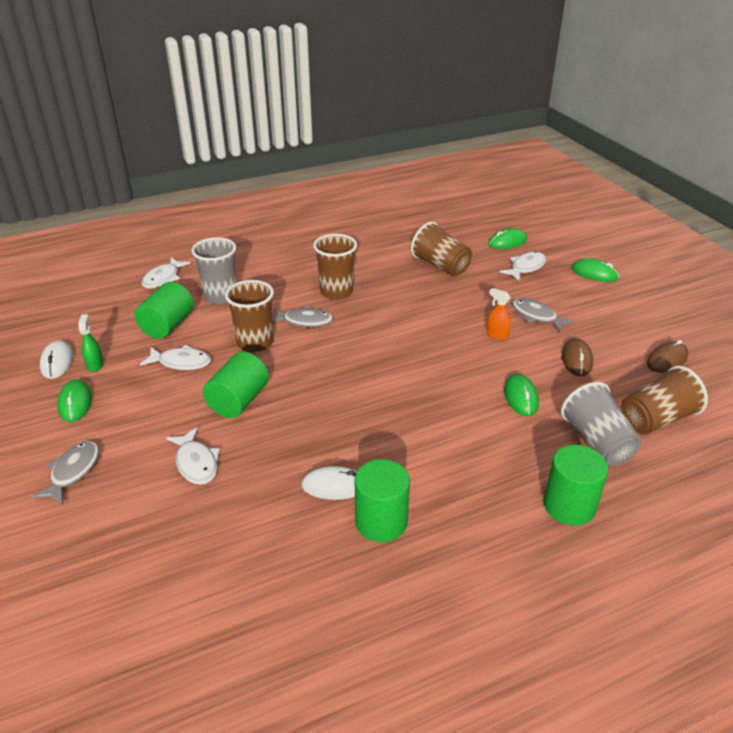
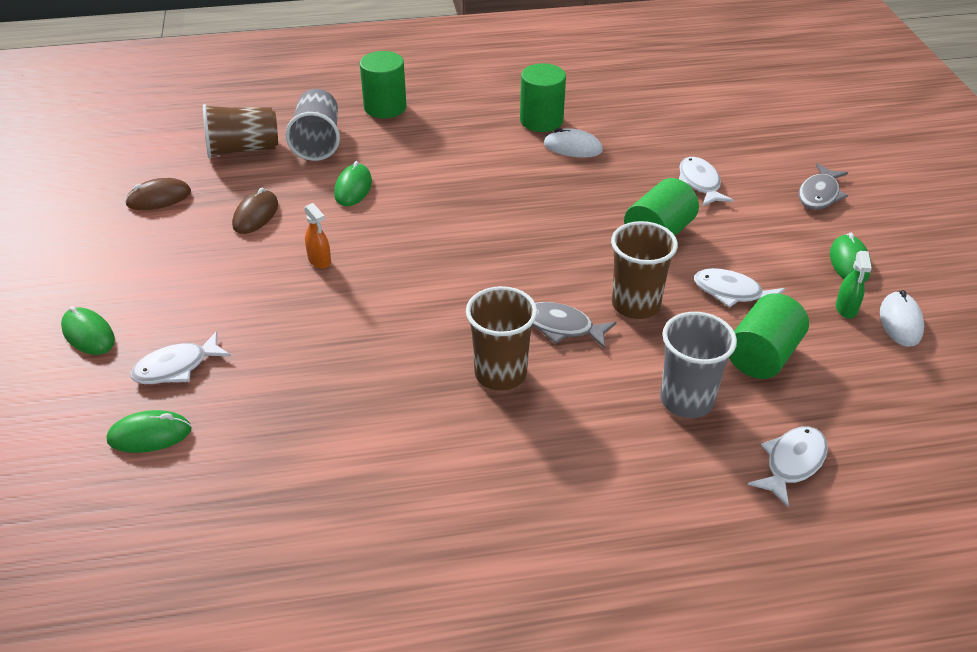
camera: 165 degrees left, 5 degrees up
brown cup [411,222,472,276] -> none
grey fish [512,298,574,332] -> none

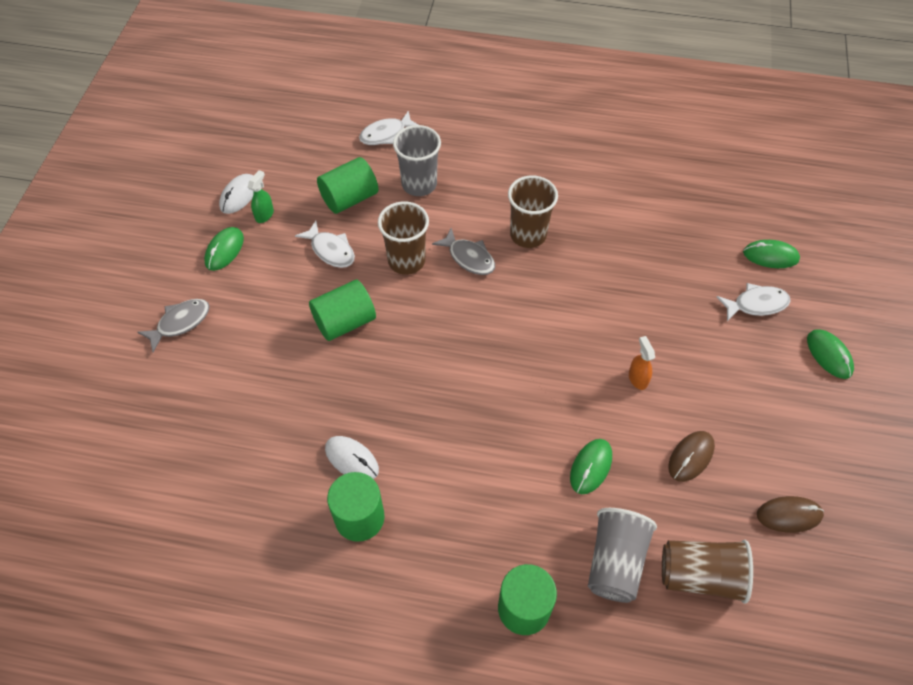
camera: 160 degrees left, 15 degrees up
white fish [679,157,734,206] -> none

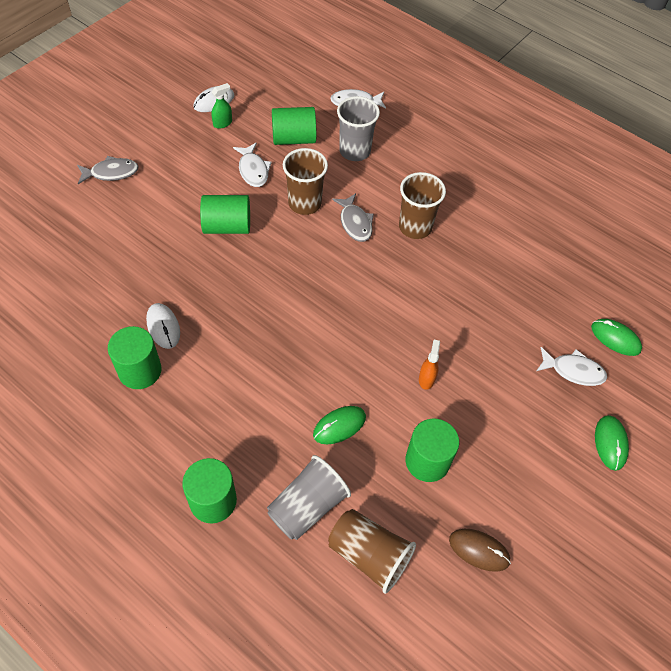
camera: 25 degrees right, 0 degrees up
green mouse [204,227,244,271] -> none
brown mouse [668,431,715,482] -> green cylinder [405,419,459,482]

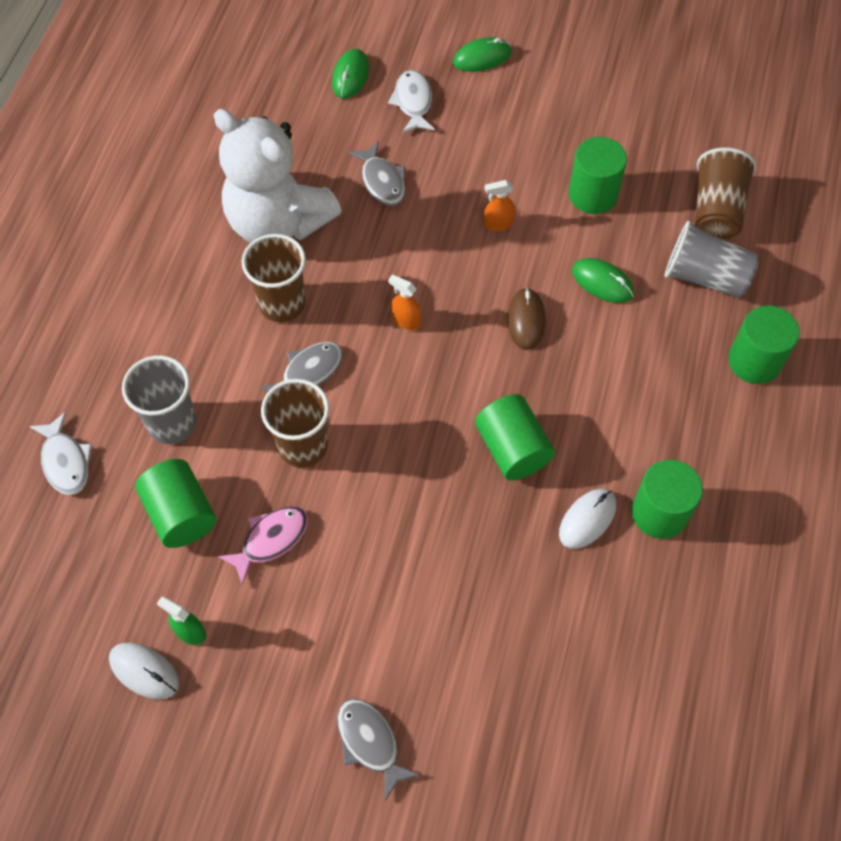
camera: 110 degrees left, 5 degrees up
green cylinder [200,195,250,234] -> green cylinder moved to [475,394,555,481]
white fish [233,143,272,187] -> pink fish [218,506,308,586]
brown mouse [449,529,511,572] -> brown mouse moved to [507,287,546,350]
none -> white teddy bear [213,109,342,243]
none -> grey fish [348,141,406,206]
none -> orange spray bottle [388,274,422,330]

